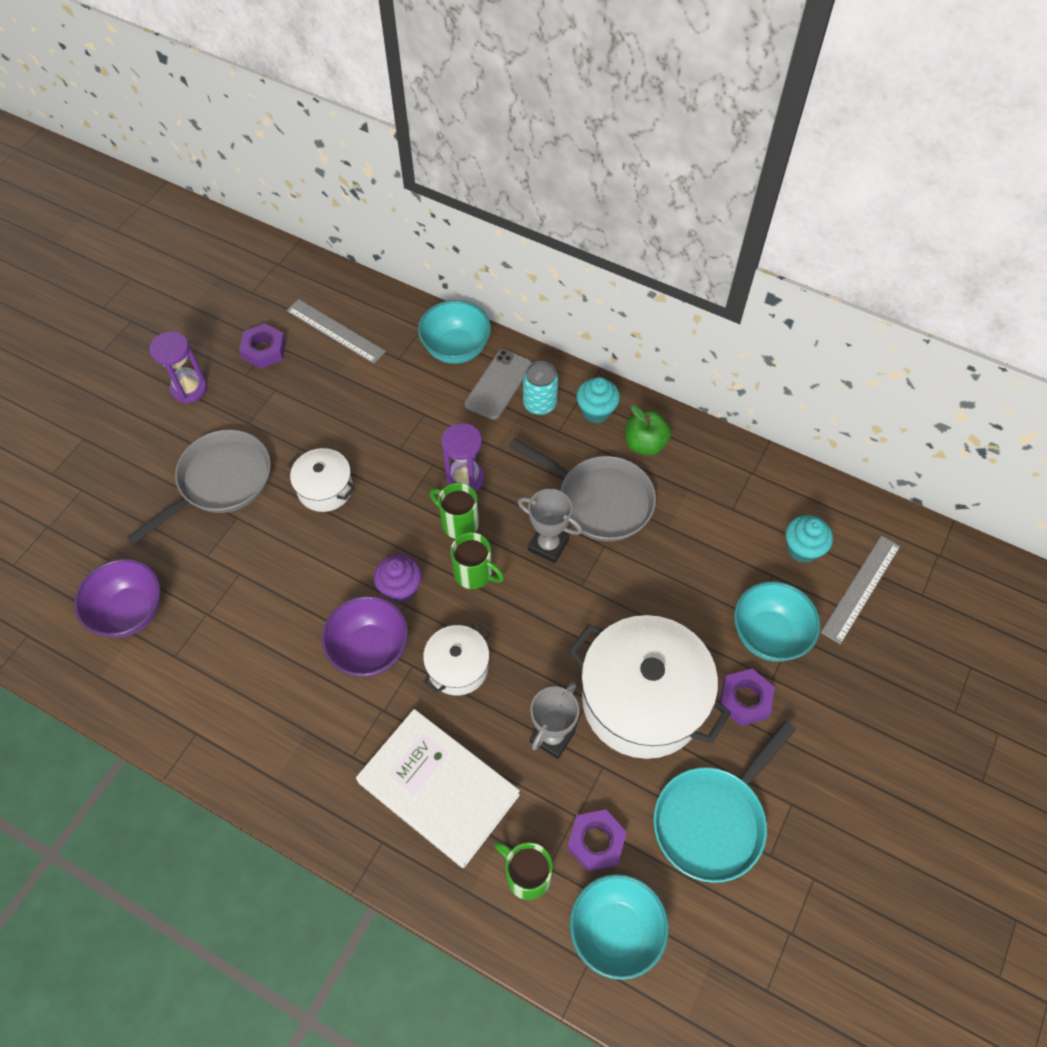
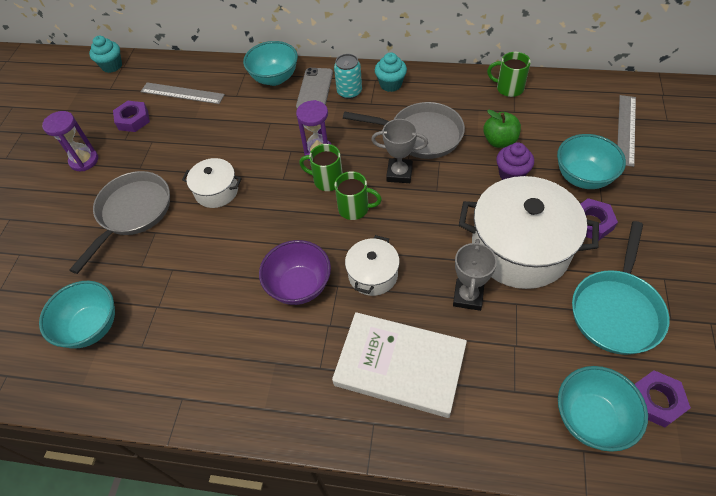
camera: 15 degrees left, 5 degrees down
purple bowl [74,559,161,638] -> turquoise bowl [39,281,115,349]
purple cupcake [374,554,422,603] -> purple cupcake moved to [496,142,534,180]
green mug [495,841,553,900] -> green mug moved to [487,52,531,97]
purple nut [567,809,627,871] -> purple nut moved to [634,370,691,427]
green apple [625,405,671,456] -> green apple moved to [483,110,521,148]
turquoise cupcake [785,515,833,563] -> turquoise cupcake moved to [89,36,122,73]

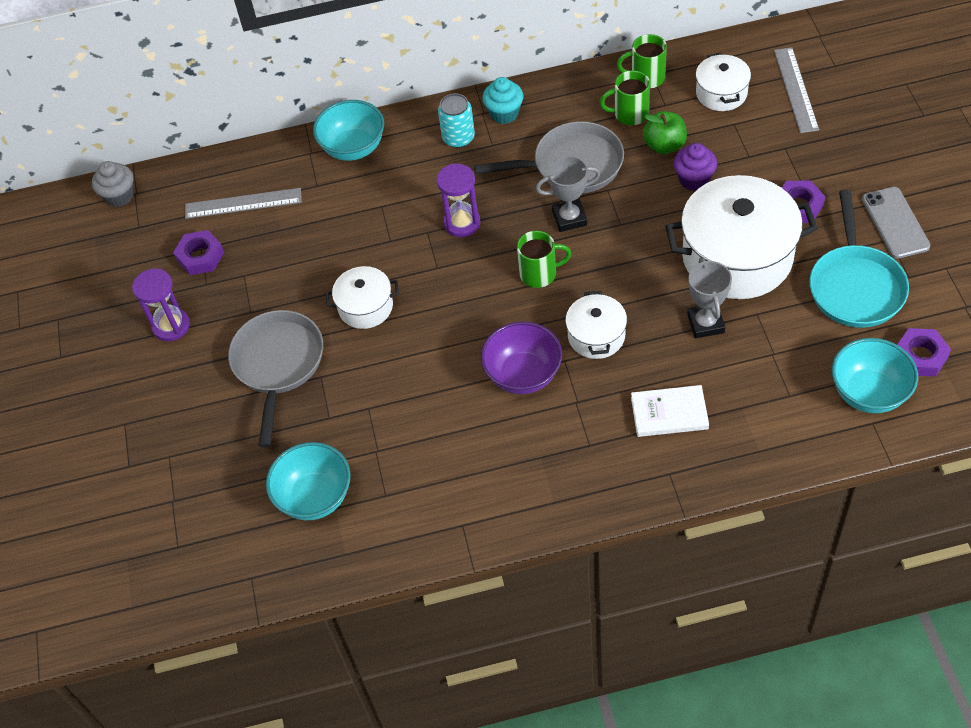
camera: 20 degrees left, 0 degrees up
turquoise cupcake [89,36,122,73] -> grey cupcake [92,161,134,207]
grey phone [296,68,333,109] -> grey phone moved to [862,187,930,259]
green mug [299,144,343,191] -> green mug moved to [599,70,650,125]
white book [332,312,467,418] -> white book [631,385,709,437], size x0.57
turquoise bowl [557,134,626,189] -> none
none -> white pot [696,53,751,111]

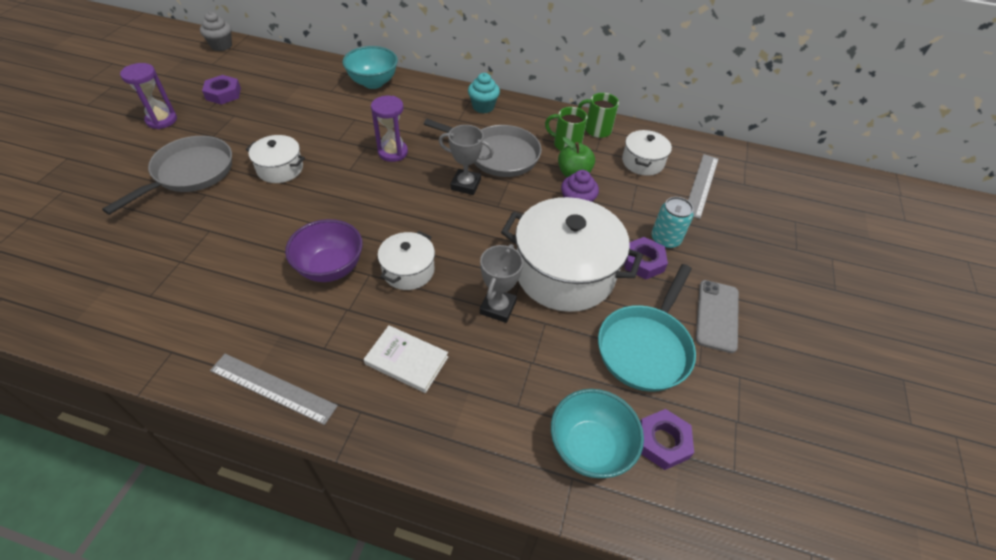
camera: 20 degrees right, 5 degrees down
grey ruler [185,188,302,219] -> grey ruler moved to [210,354,338,425]
turquoise bowl [266,442,351,520] -> none
turquoise can [438,93,475,148] -> turquoise can moved to [651,197,694,249]
green mug [517,231,571,288] -> none

